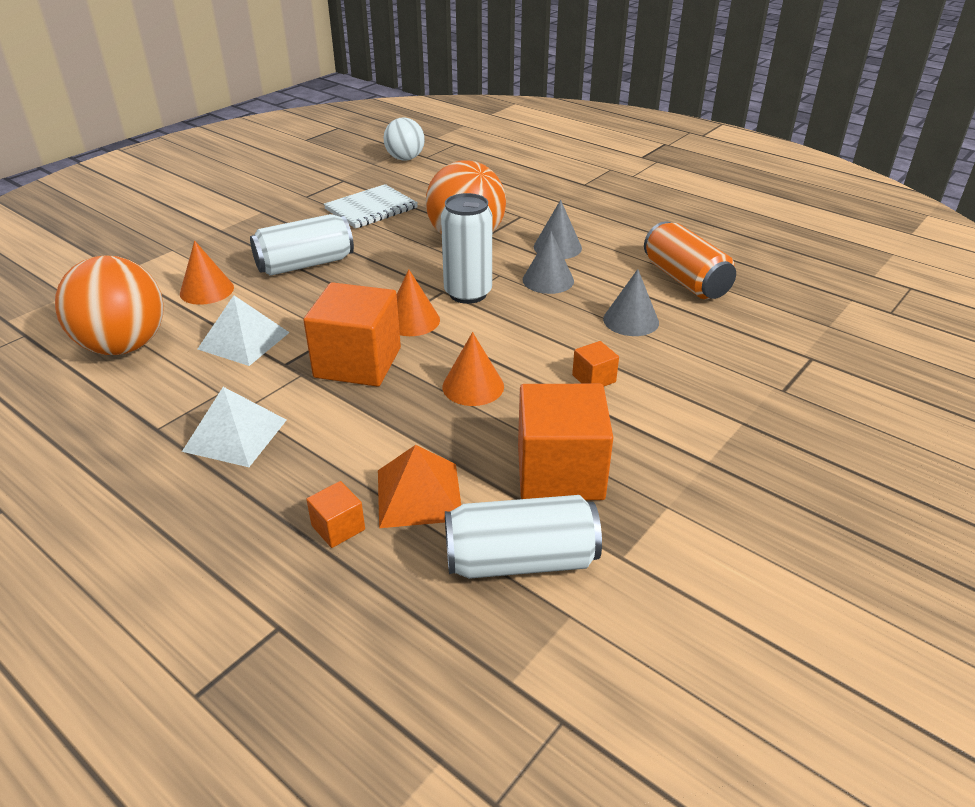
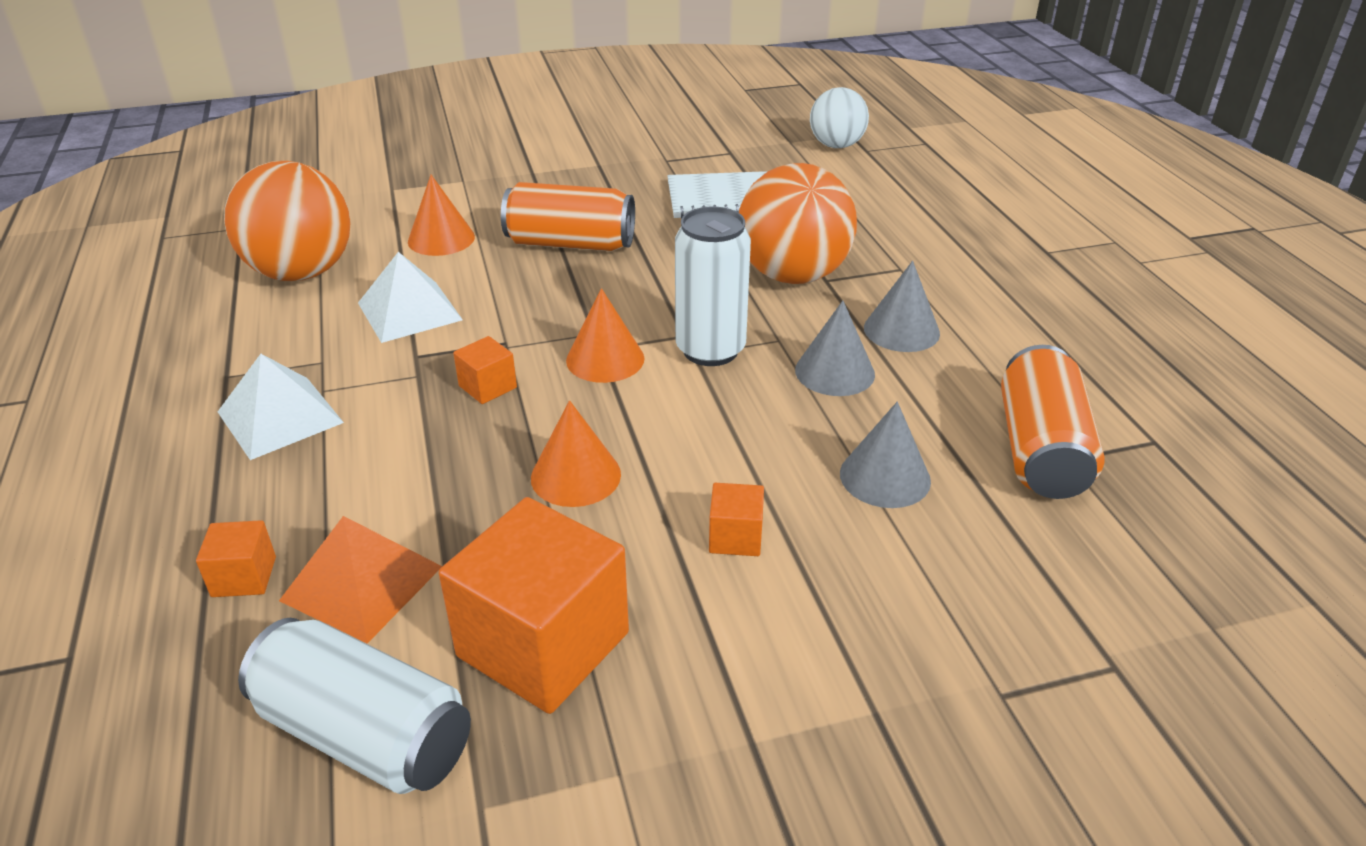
camera: 35 degrees right, 0 degrees up
white can [250,214,354,276] -> orange can [501,182,635,251]
orange cube [303,282,401,387] -> orange cube [453,336,517,404], size x0.45

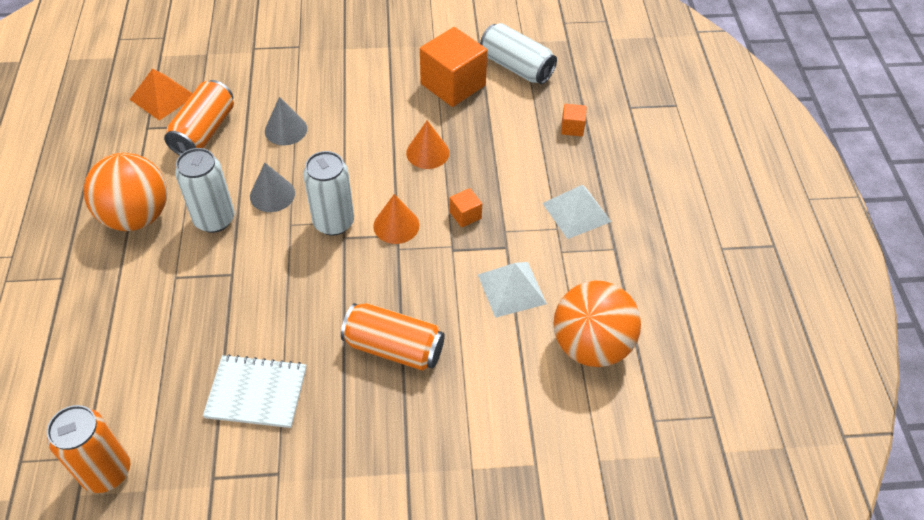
camera: 170 degrees left, 15 degrees up
orange pyramid [279,516,442,643] -> orange pyramid moved to [129,68,193,121]
orange cone [408,175,475,256] -> none
orange cube [709,483,764,556] -> none
orange ball [739,163,857,284] -> orange ball moved to [84,153,167,231]
white ball [810,87,869,148] -> orange can [47,405,130,493]
grey cone [864,261,940,352] -> white can [175,148,235,233]

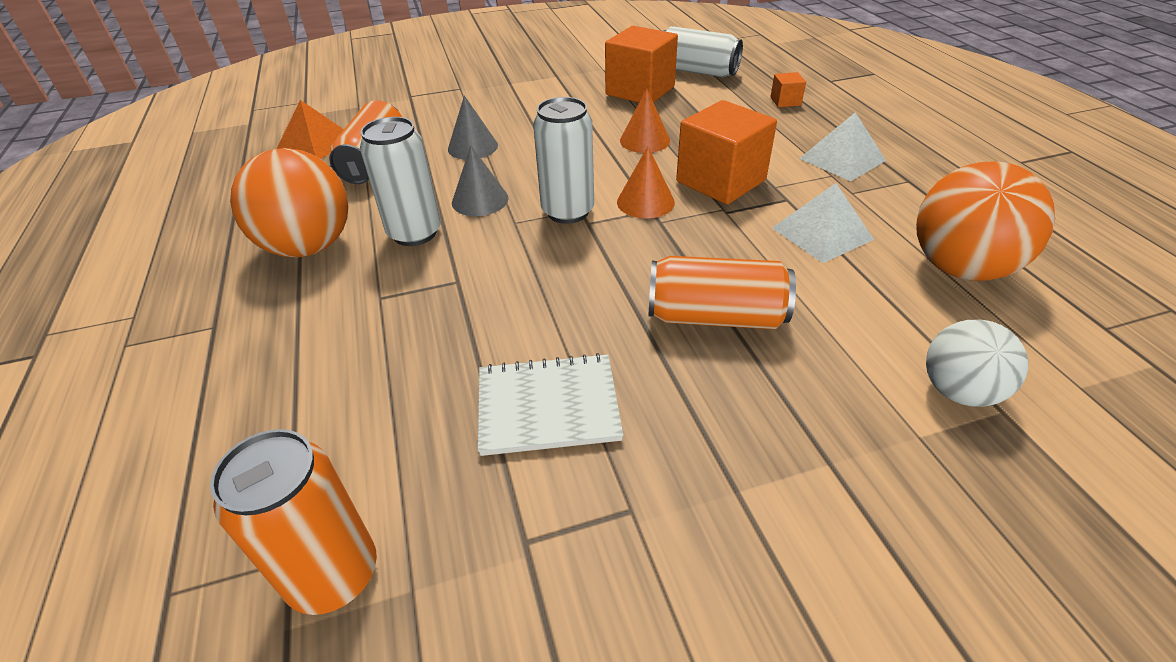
camera: 10 degrees left, 10 degrees down
orange cube [450,188,482,228] -> orange cube [676,100,777,204], size x2.23
none -> white ball [926,320,1028,407]

